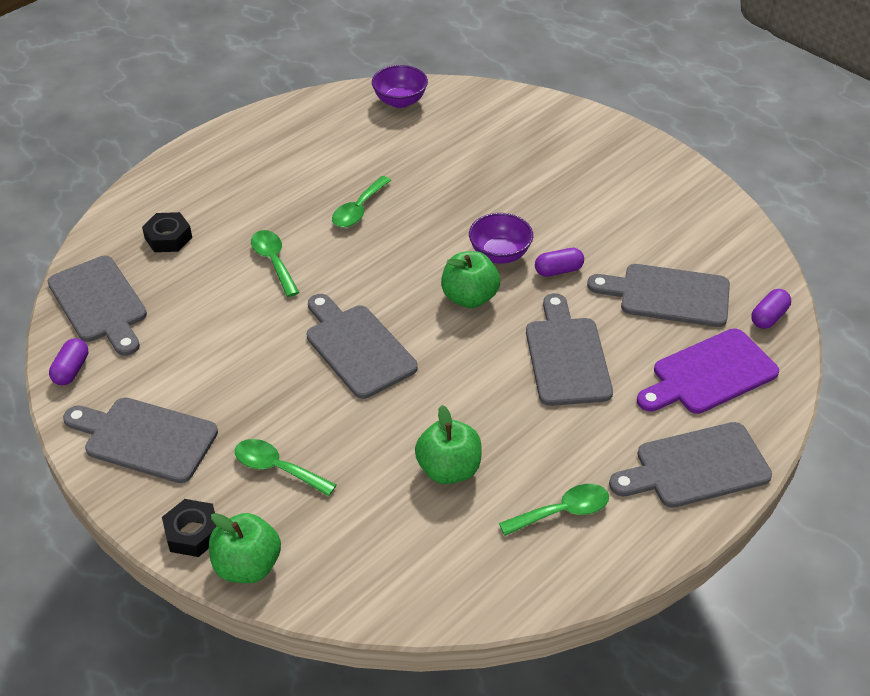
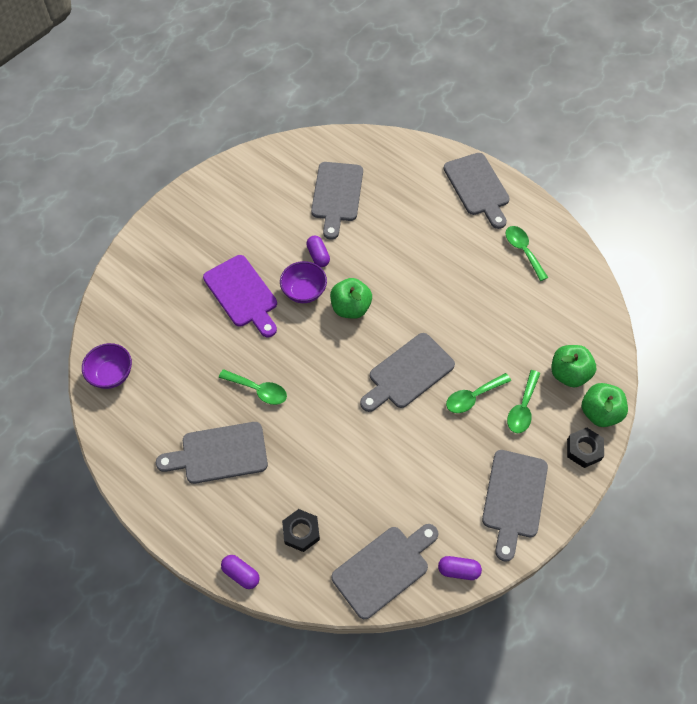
camera: 95 degrees left, 15 degrees up
green spoon [251,230,300,297] -> green spoon moved to [446,373,511,413]
green apple [415,405,482,484] -> green apple moved to [551,345,596,387]
grey cutting board [526,293,613,406] -> grey cutting board moved to [156,422,268,484]
purple cutting board [637,328,779,414] -> purple cutting board moved to [203,255,277,337]
purple capsule [751,289,791,329] -> purple capsule moved to [221,555,260,589]

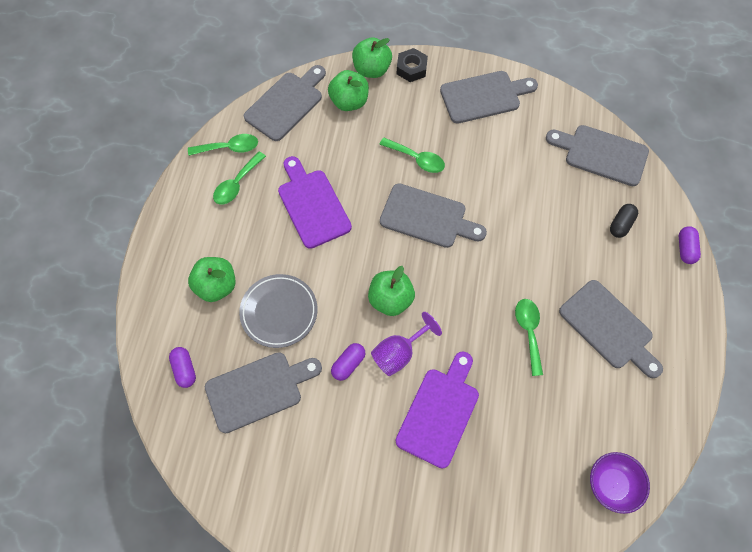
camera: 120 degrees left, 5 degrees up
purple bowl [280,261,327,303] -> purple goblet [371,312,442,376]
black nut [282,509,320,552] -> black capsule [610,204,638,238]
purple capsule [438,556,482,580] -> purple capsule moved to [169,347,196,388]
grey cutting board [443,153,510,229] -> grey cutting board moved to [244,65,326,141]
green spoon [507,370,540,433] -> green spoon moved to [188,134,258,156]
none -> green apple [188,257,236,302]
none -> grey plate [239,274,318,348]
none -> purple cutting board [278,156,352,249]

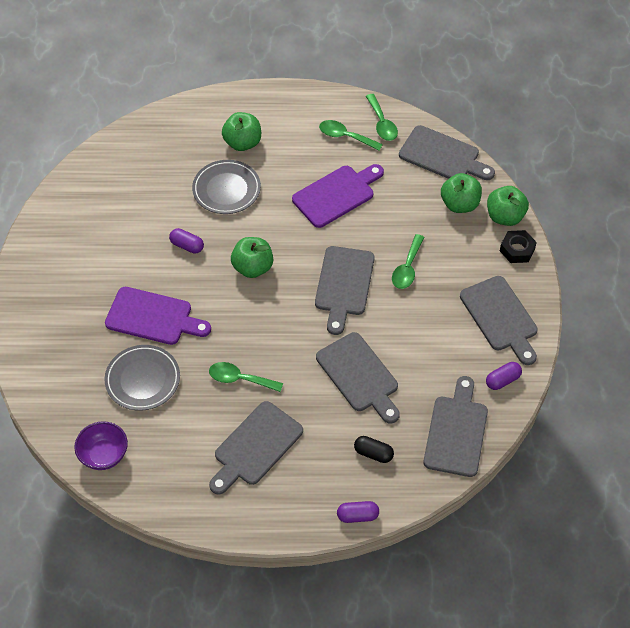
camera: 80 degrees right, 10 degrees down
purple capsule [169,347,196,388] -> purple capsule moved to [486,362,522,390]
grey cutting board [205,352,322,433] -> grey cutting board moved to [316,332,400,423]
purple goblet [371,312,442,376] -> none
green spoon [515,299,543,376] -> green spoon turned 150 degrees counterclockwise [209,362,283,392]
none -> grey plate [104,345,180,411]

